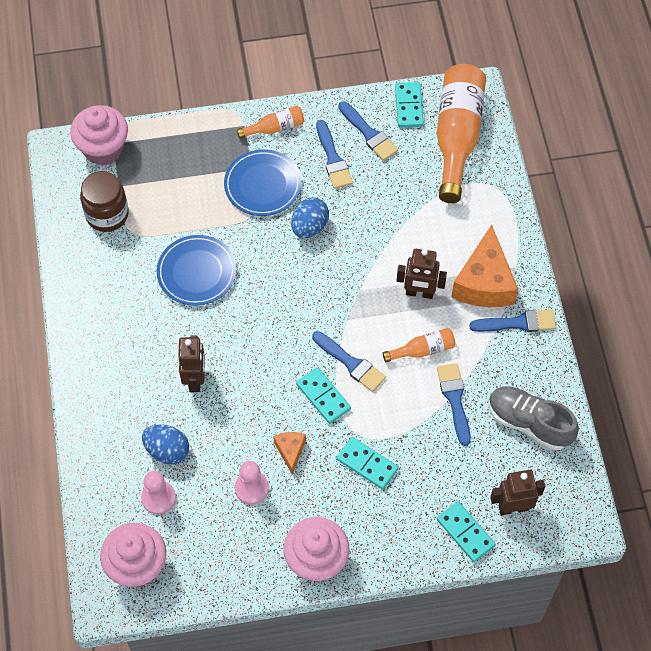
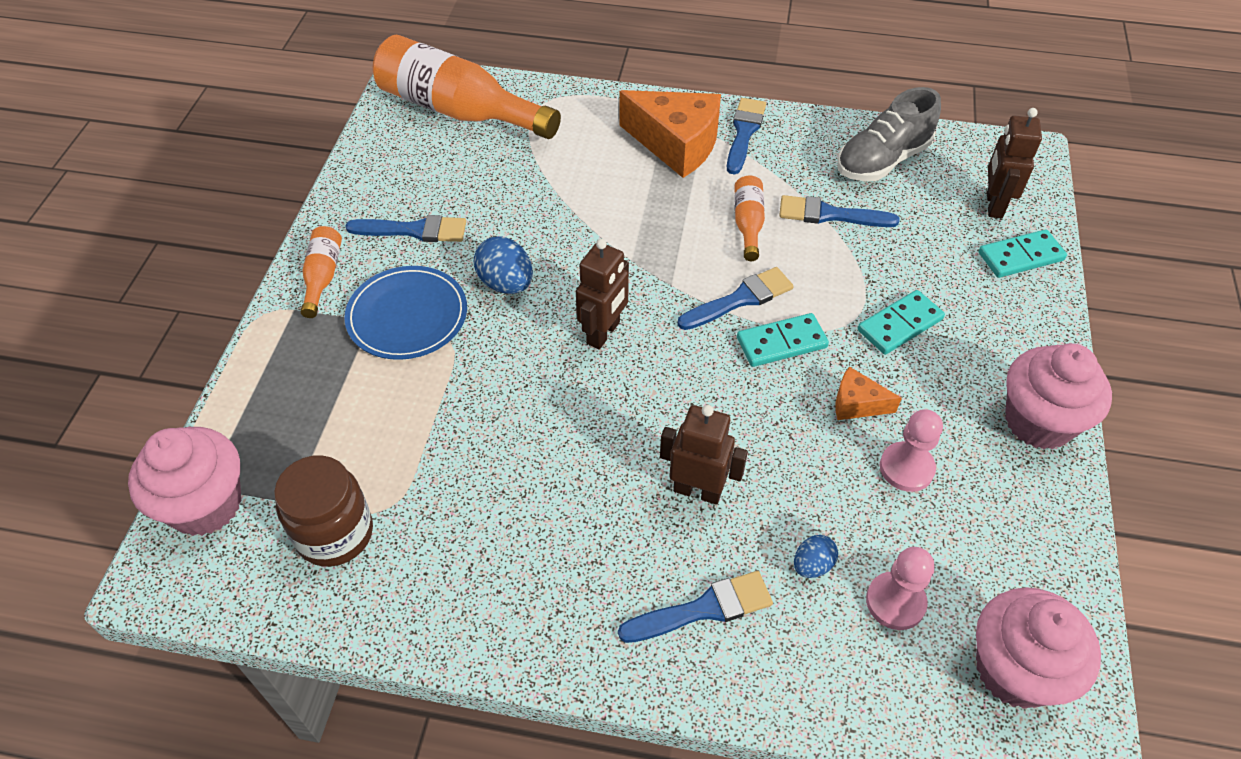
camera: 70 degrees left, 10 degrees down
blue egg [142,424,189,465] -> blue egg [794,535,838,578], size x0.60
blue plate [157,235,237,306] -> none
blue brush [338,101,398,161] -> blue brush moved to [618,571,773,643]
turquoise domino [395,82,424,127] -> none
brown robot [397,249,447,299] -> brown robot moved to [576,239,629,349]

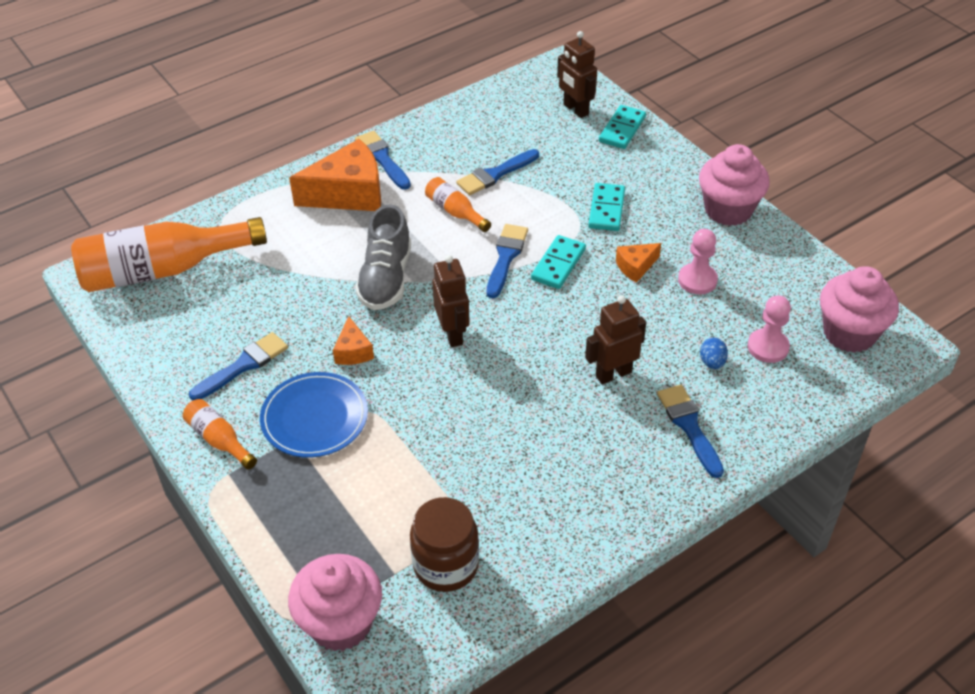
camera: 45 degrees left, 5 degrees down
blue egg [474,237,533,294] -> orange cheese [333,316,374,365]
blue brush [618,571,773,643] -> blue brush turned 45 degrees counterclockwise [657,385,724,478]
grey shoe [837,87,941,181] -> grey shoe moved to [355,204,411,310]

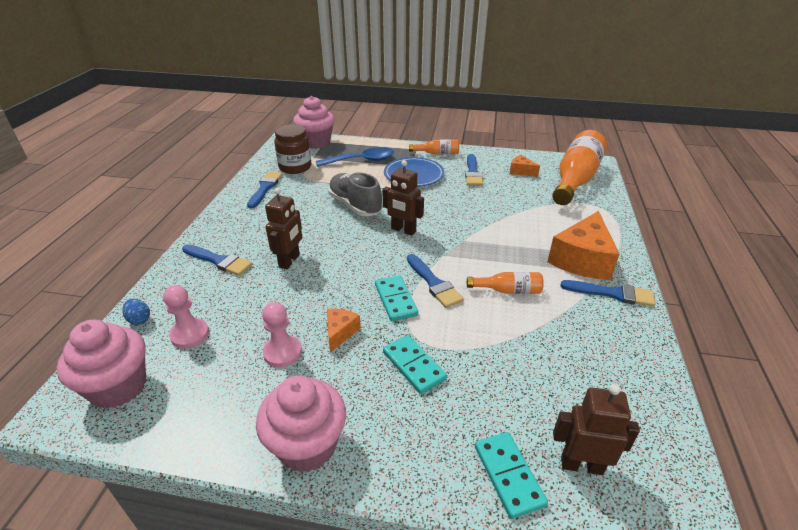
camera: 135 degrees right, 10 degrees down
orange cheese [333,316,374,365] -> orange cheese moved to [510,155,540,177]
grey shoe [355,204,411,310] -> grey shoe moved to [328,172,382,216]
blue brush [456,149,539,195] -> blue brush moved to [247,171,282,209]
blue egg [700,338,728,369] -> blue egg moved to [122,299,150,325]
none -> blue spoon [316,147,394,167]

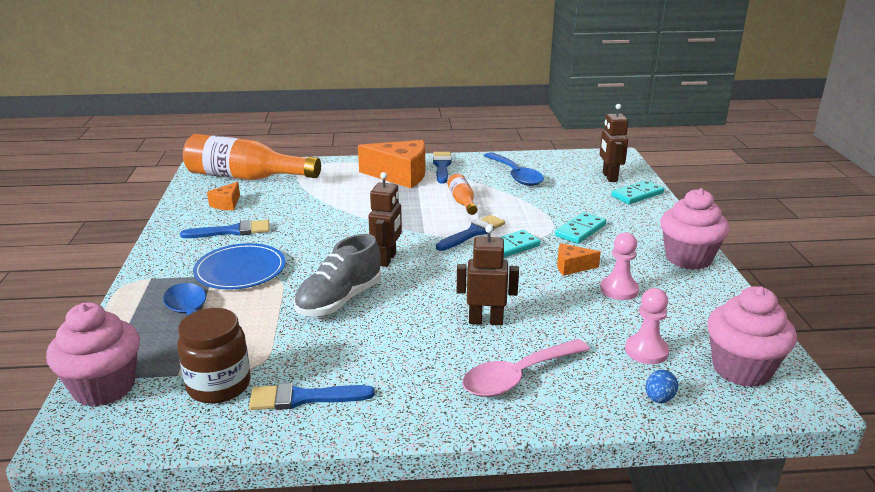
camera: 105 degrees left, 10 degrees down
blue brush [182,244,252,276] -> pink spoon [462,339,590,397]
orange bottle [409,139,459,155] -> none
none -> blue spoon [484,152,544,186]

